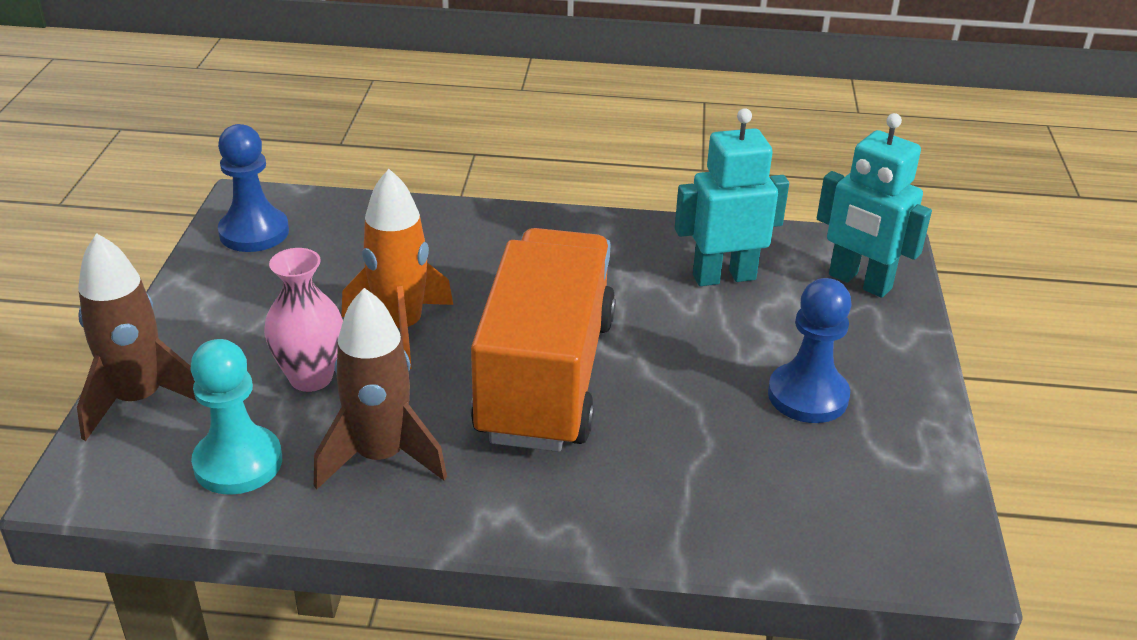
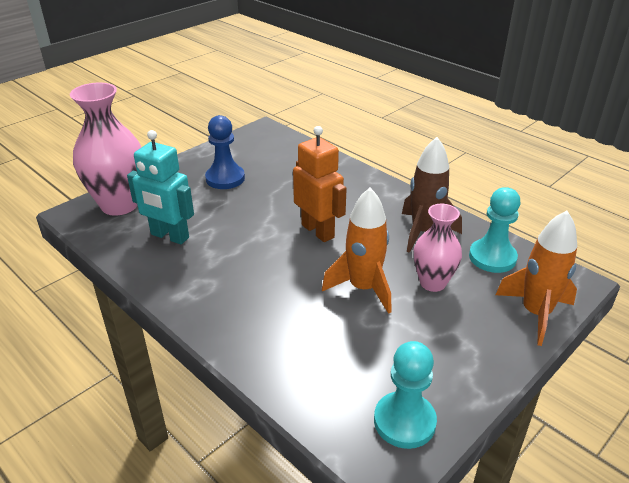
camera: 140 degrees left, 0 degrees up
brown rocket [77,233,197,441] -> orange rocket [496,211,577,346]
blue pawn [218,124,289,252] -> turquoise pawn [374,341,437,449]
orange truck [471,228,616,452] -> orange robot [293,126,347,242]
turquoise robot [817,113,932,298] -> pink vase [70,82,142,216]

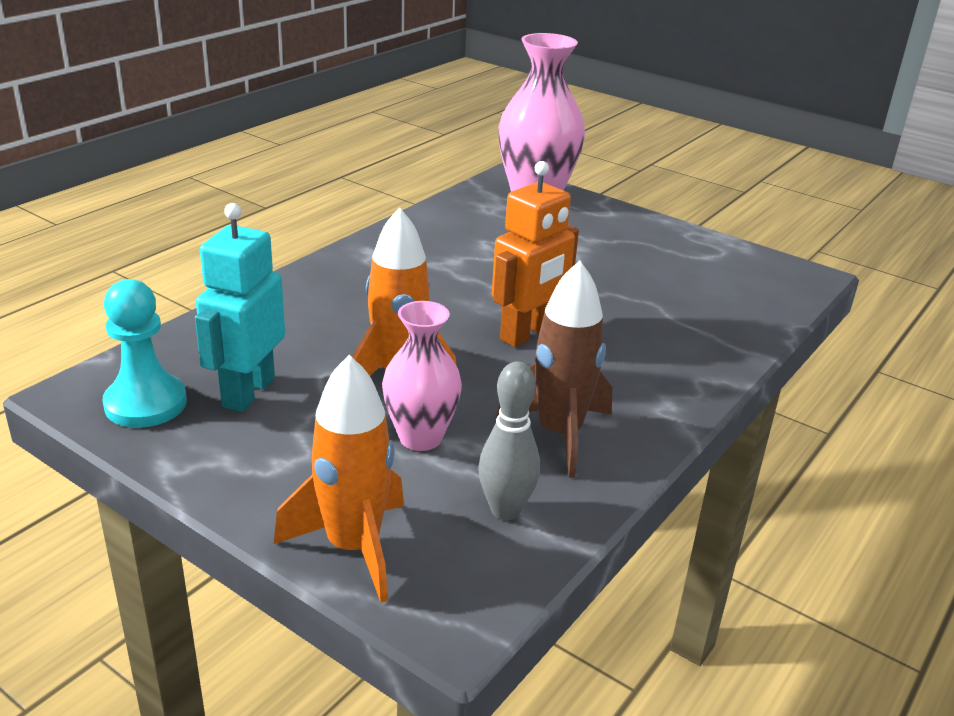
camera: 80 degrees right, 5 degrees down
turquoise robot [127,130,194,244] -> turquoise robot moved to [195,203,285,412]
blue pawn [205,115,245,189] -> none
turquoise pawn [469,187,520,273] -> grey bowling pin [478,362,540,520]

